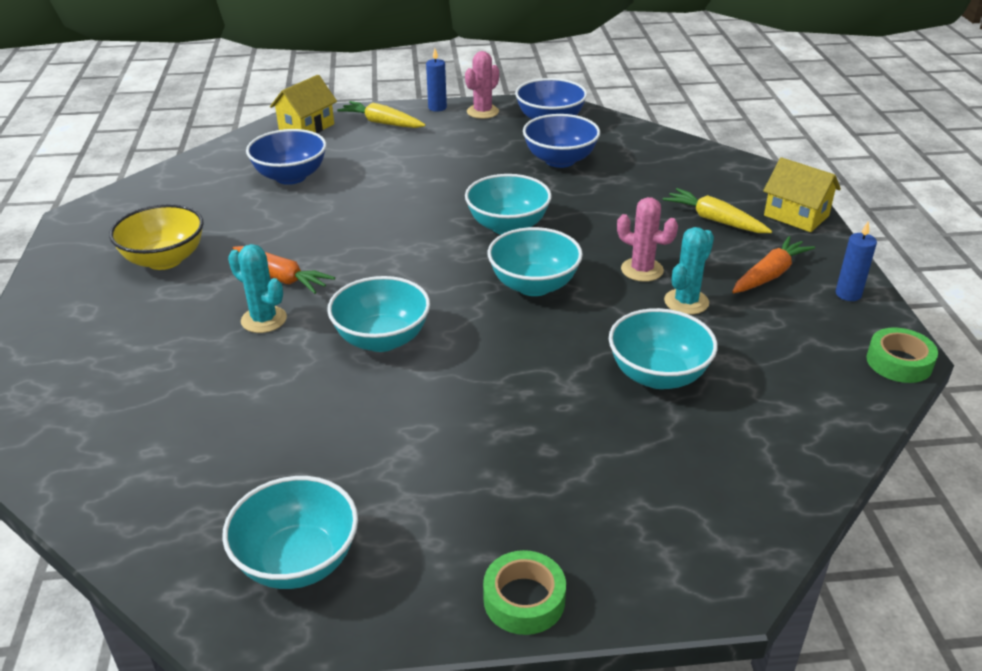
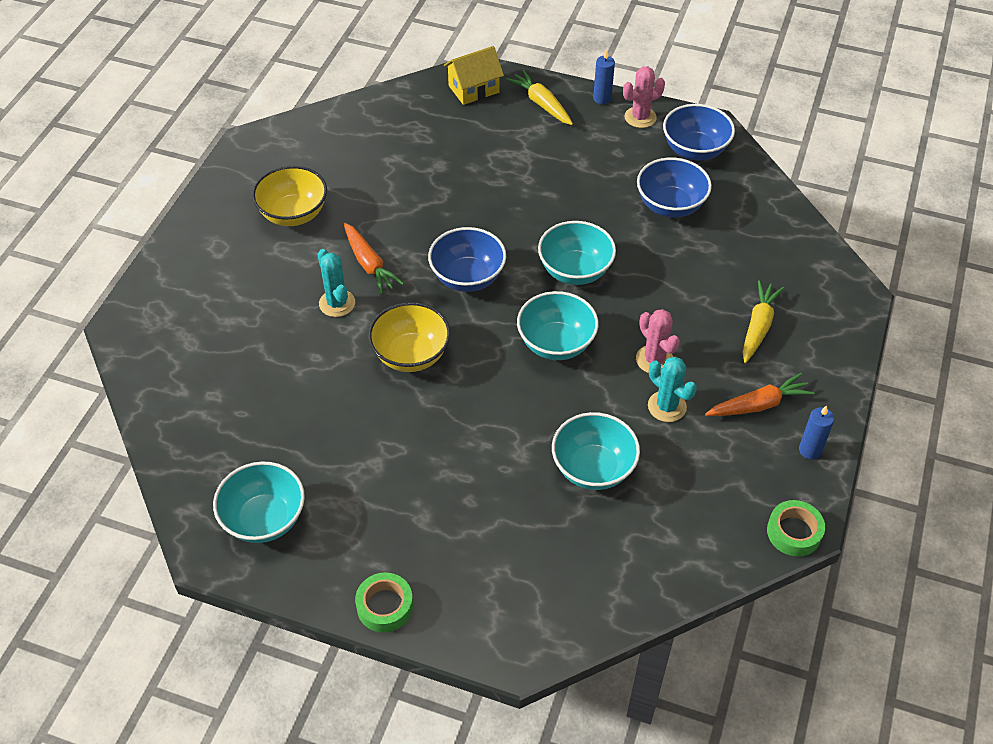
camera: 25 degrees right, 15 degrees up
blue bowl [246,129,327,185] -> blue bowl moved to [428,227,506,292]
turquoise bowl [327,276,430,352] -> yellow bowl [368,302,451,372]
yellow carrot [663,188,772,233] -> yellow carrot turned 45 degrees clockwise [743,281,784,363]
turquoise cactus [664,227,714,315] -> turquoise cactus turned 75 degrees clockwise [648,357,697,422]
yellow house [763,157,841,232] -> none

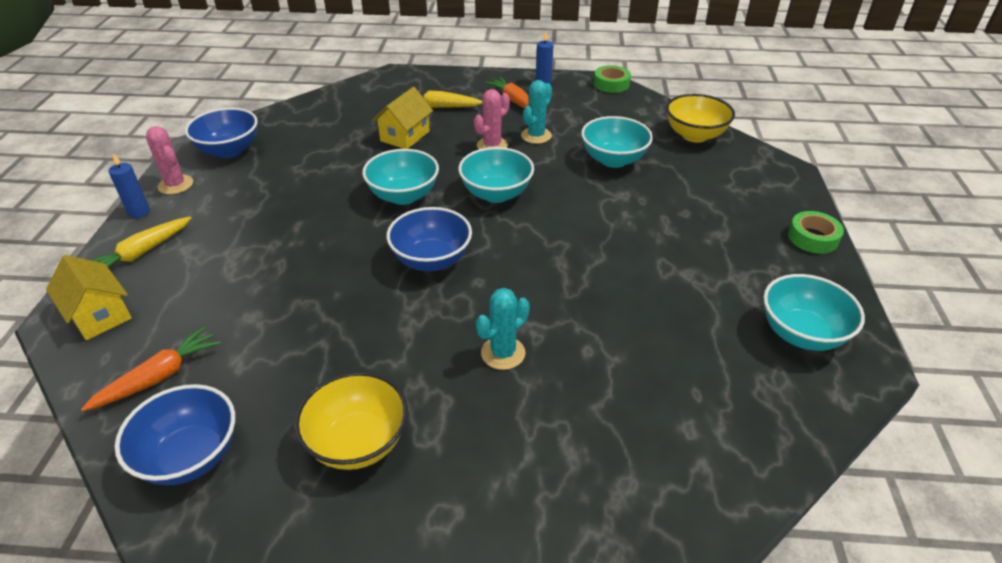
camera: 105 degrees left, 10 degrees down
orange carrot [344,223,404,295] -> orange carrot moved to [81,326,220,411]
yellow bowl [368,302,451,372] -> yellow bowl moved to [666,94,735,143]
blue bowl [637,158,712,218] -> blue bowl moved to [115,384,235,485]
none -> yellow house [372,87,433,149]

